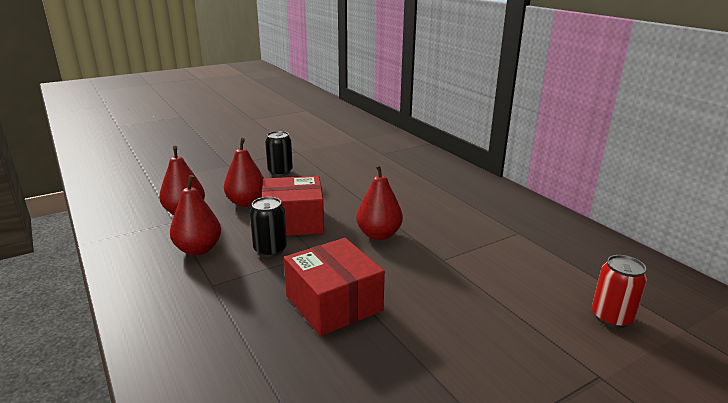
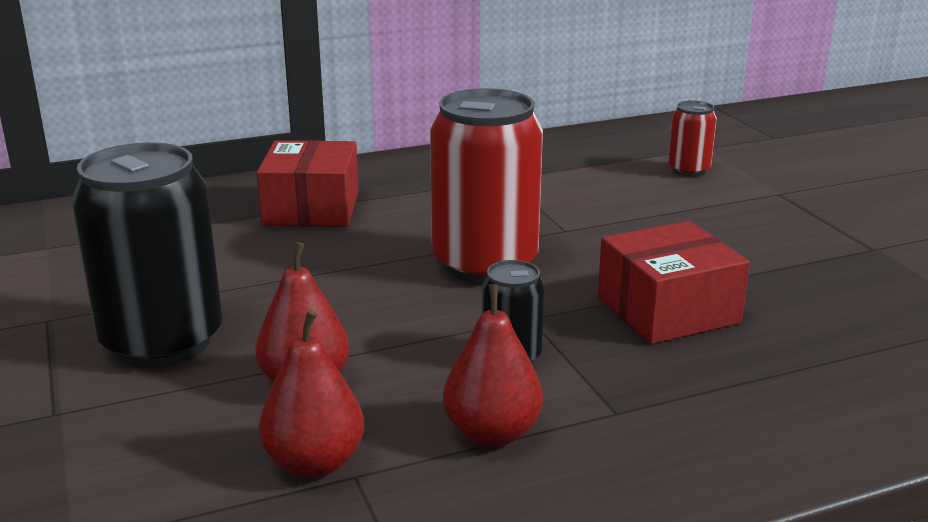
camera: 80 degrees left, 0 degrees up
red box [262,176,324,236] -> red box moved to [257,140,359,227]
black can [265,131,293,176] -> black can [71,142,222,368], size x2.06
red pear [356,164,403,240] -> red can [430,88,543,283]

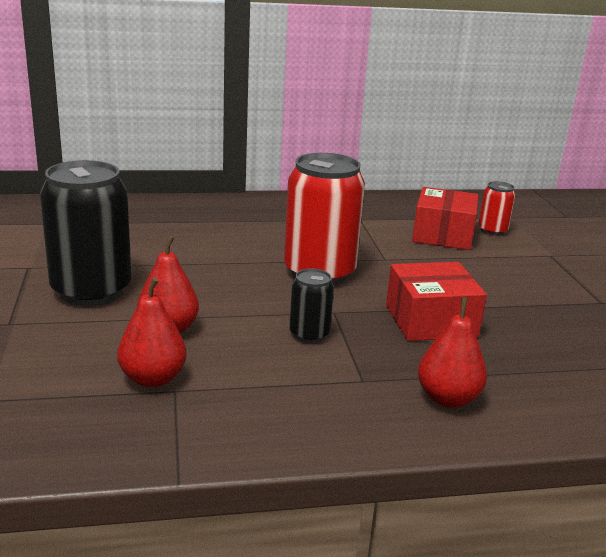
camera: 10 degrees right, 0 degrees up
red box [257,140,359,227] -> red box moved to [412,187,479,250]
red pear [443,284,543,447] -> red pear moved to [418,297,487,408]

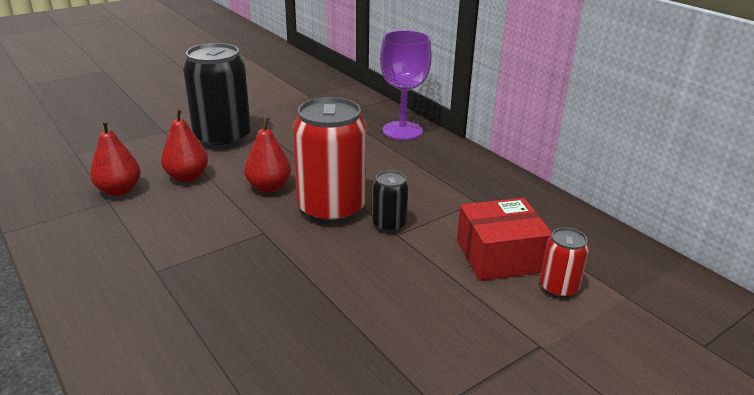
camera: 65 degrees right, 5 degrees up
black can [289,268,334,343] -> black can moved to [372,170,408,233]
red box [386,262,487,341] -> none
red pear [418,297,487,408] -> red pear moved to [244,116,291,193]
none -> purple goblet [380,30,432,140]

